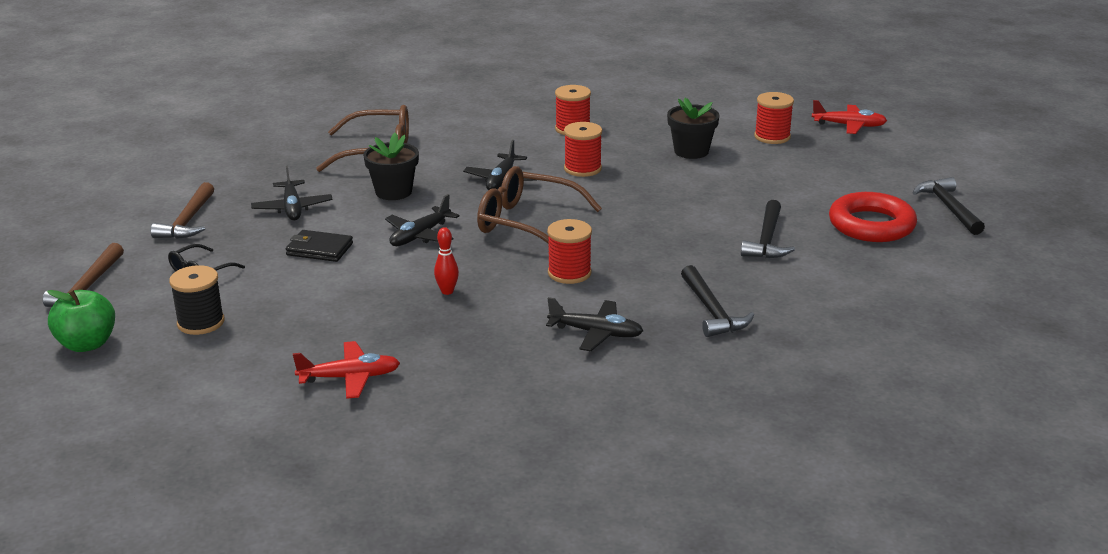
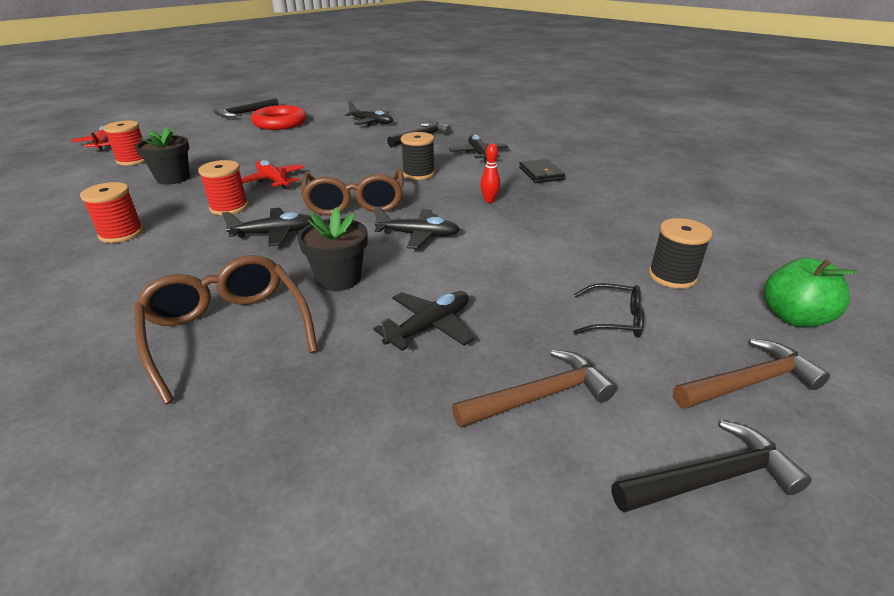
camera: 120 degrees left, 5 degrees up
black wallet [286,230,353,262] -> black wallet moved to [519,159,565,183]
red plane [293,341,400,399] -> red plane moved to [241,160,304,189]
red spool [547,219,592,284] -> black spool [401,132,435,180]
black hammer [741,200,795,258] -> black hammer moved to [612,421,812,513]
none -> black plane [345,101,393,126]

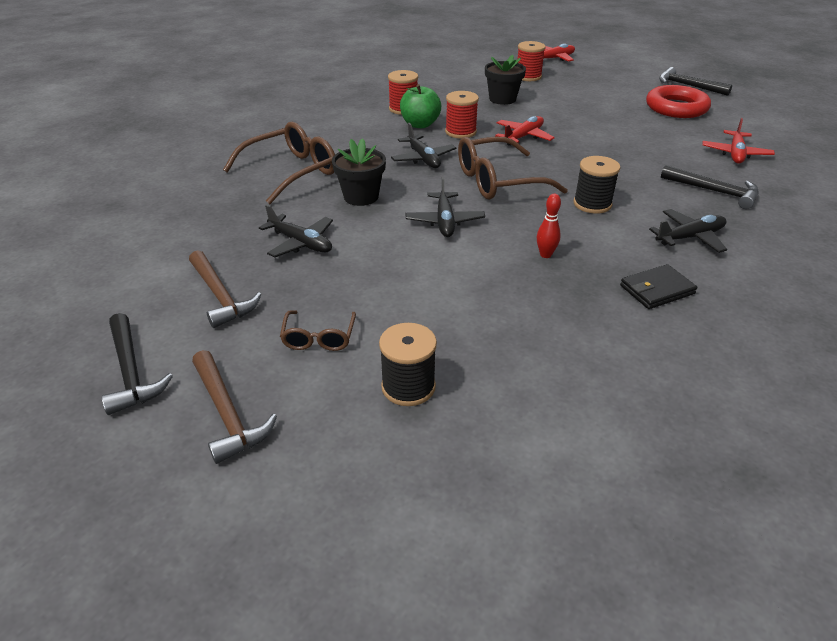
camera: 80 degrees right, 5 degrees up
black plane [345,101,393,126] -> red plane [702,118,775,163]
black glasses [573,283,644,337] -> brown glasses [280,310,356,351]
green apple [764,258,858,327] -> green apple moved to [400,84,441,128]

